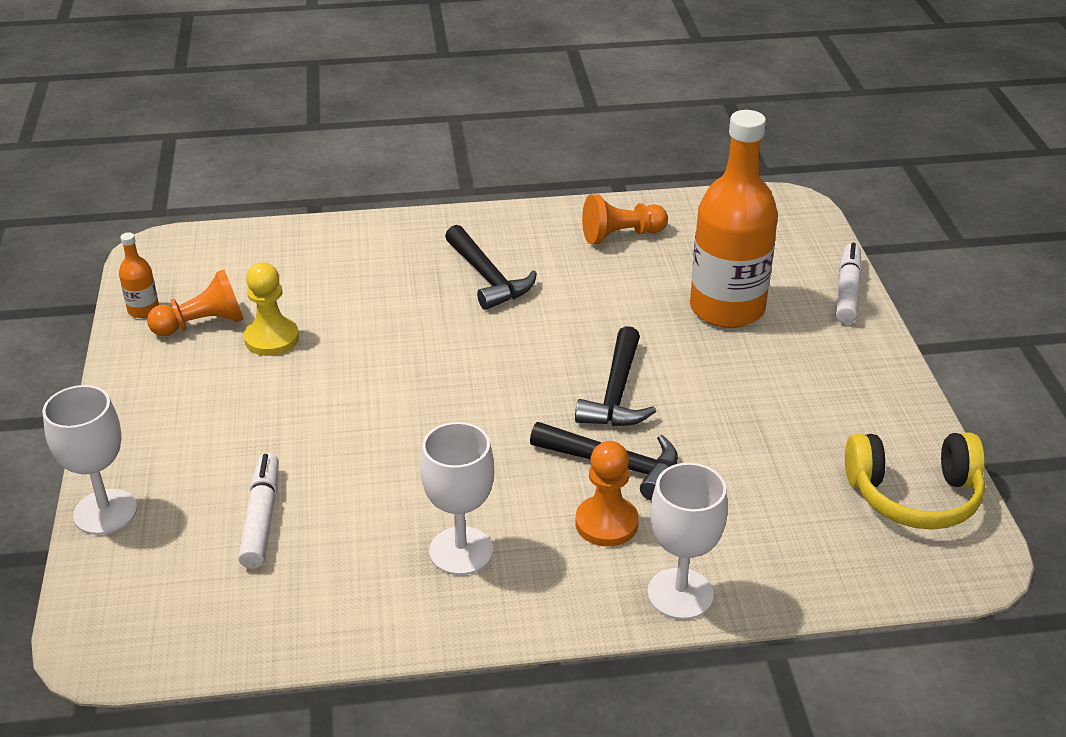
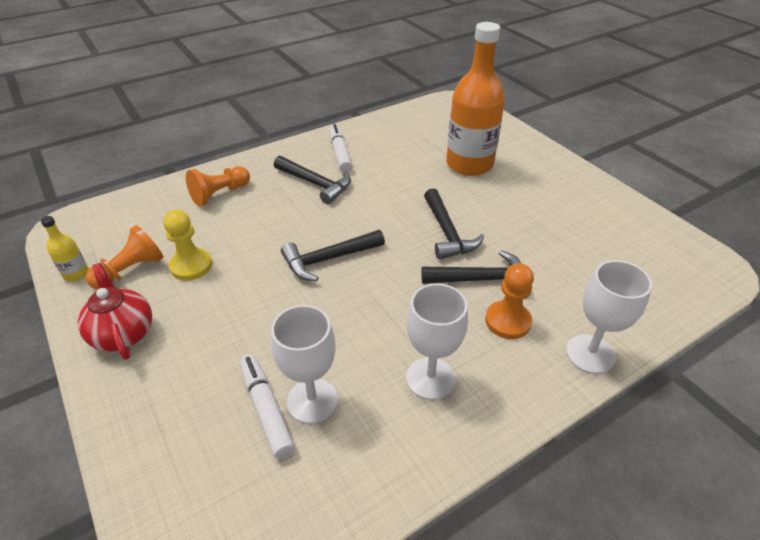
camera: 25 degrees left, 5 degrees up
white goblet [42,385,137,535] -> white goblet moved to [271,305,338,424]
orange bottle [119,232,159,318] -> yellow bottle [41,216,89,281]
orange pawn [582,194,668,244] -> orange pawn moved to [186,166,250,206]
white marker [836,243,862,324] -> white marker moved to [329,124,352,173]
yellow headphones [845,432,985,529] -> none
none -> red teapot [78,263,152,360]
none -> black hammer [281,230,385,281]

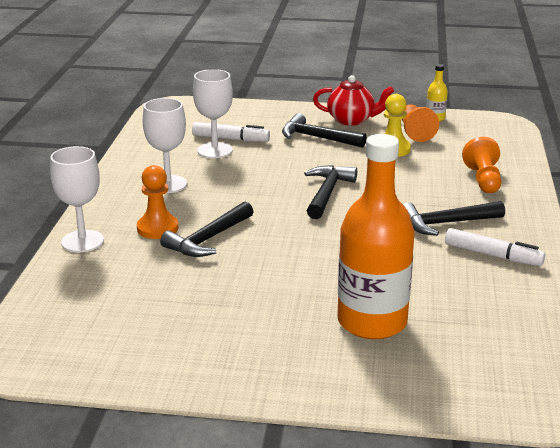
camera: 130 degrees right, 15 degrees down
black hammer [424,188,484,259] -> black hammer moved to [282,113,367,148]

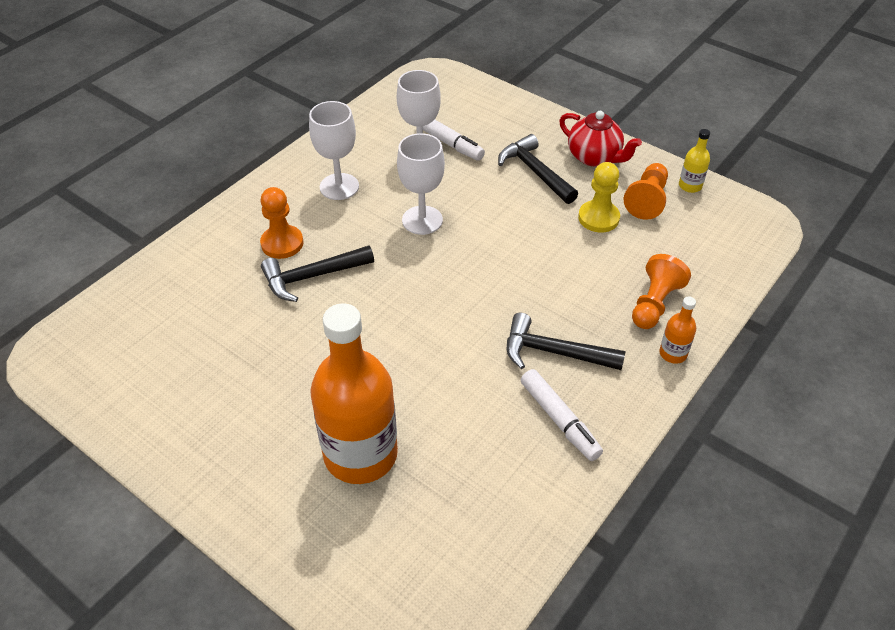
camera: 30 degrees right, 20 degrees up
white goblet [50,146,104,252] -> white goblet moved to [397,133,445,235]
black hammer [304,165,357,219] -> none
none -> orange bottle [660,296,696,364]

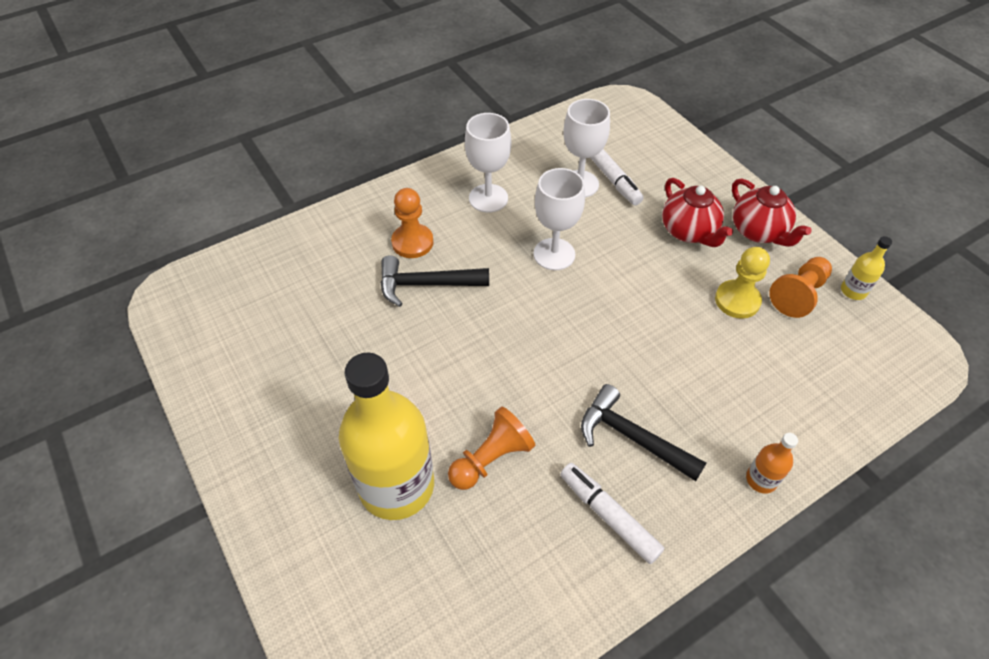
camera: 20 degrees right, 5 degrees up
orange bottle [310,303,398,484] -> yellow bottle [339,353,434,520]
black hammer [498,134,578,204] -> red teapot [662,178,733,247]
white marker [521,369,603,461] -> white marker turned 150 degrees clockwise [560,463,664,564]
orange pawn [632,254,691,329] -> orange pawn moved to [448,407,535,490]

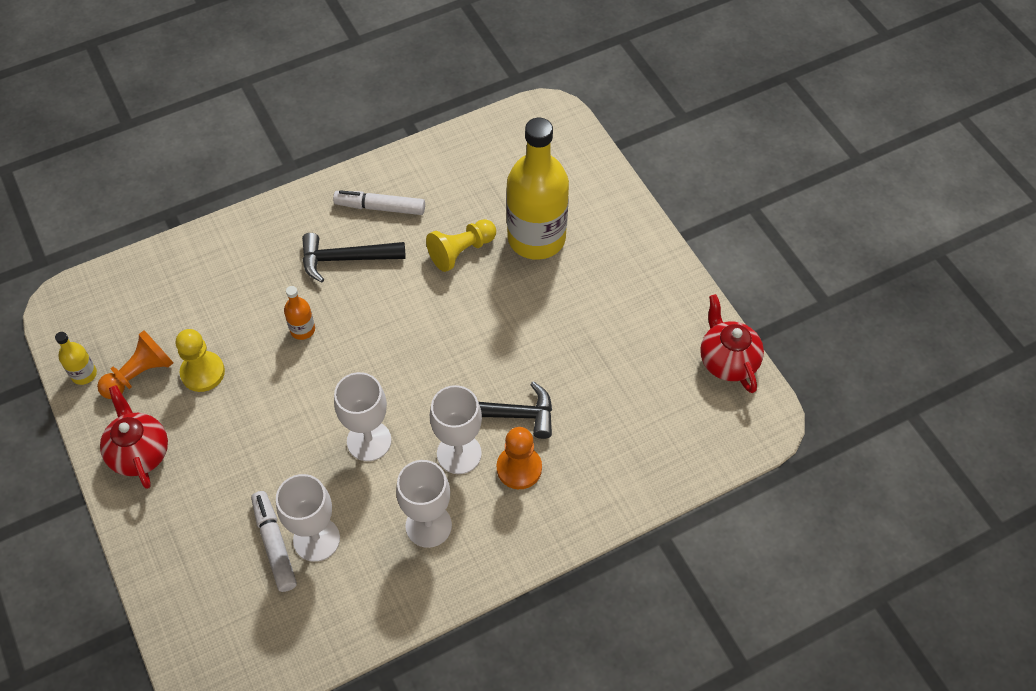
camera: 175 degrees left, 5 degrees up
orange pawn [448,407,535,490] -> yellow pawn [426,219,496,272]
white marker [560,463,664,564] -> white marker turned 135 degrees clockwise [333,190,425,215]
black hammer [581,384,706,481] -> black hammer turned 135 degrees clockwise [302,233,406,282]
red teapot [662,178,733,247] -> red teapot moved to [700,294,764,393]
orange bottle [746,433,798,494] -> orange bottle moved to [284,286,315,340]
none -> white goblet [430,385,482,474]

